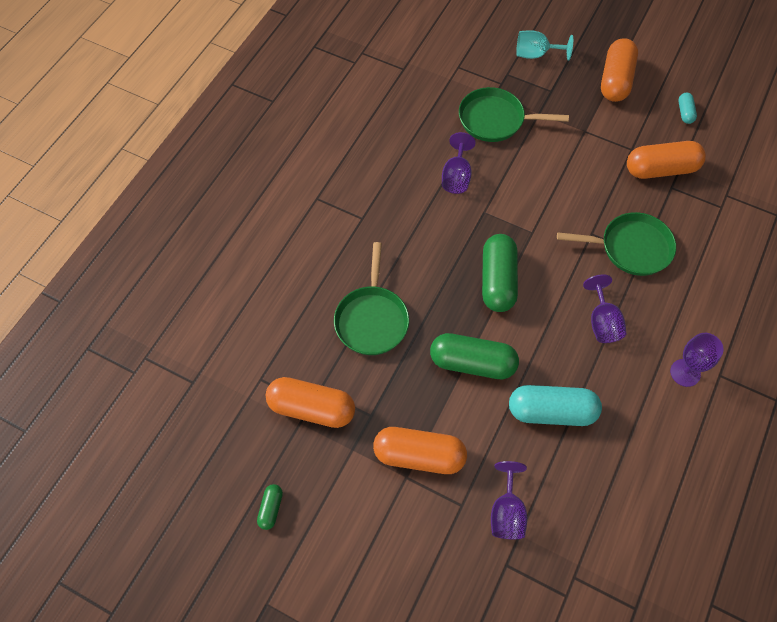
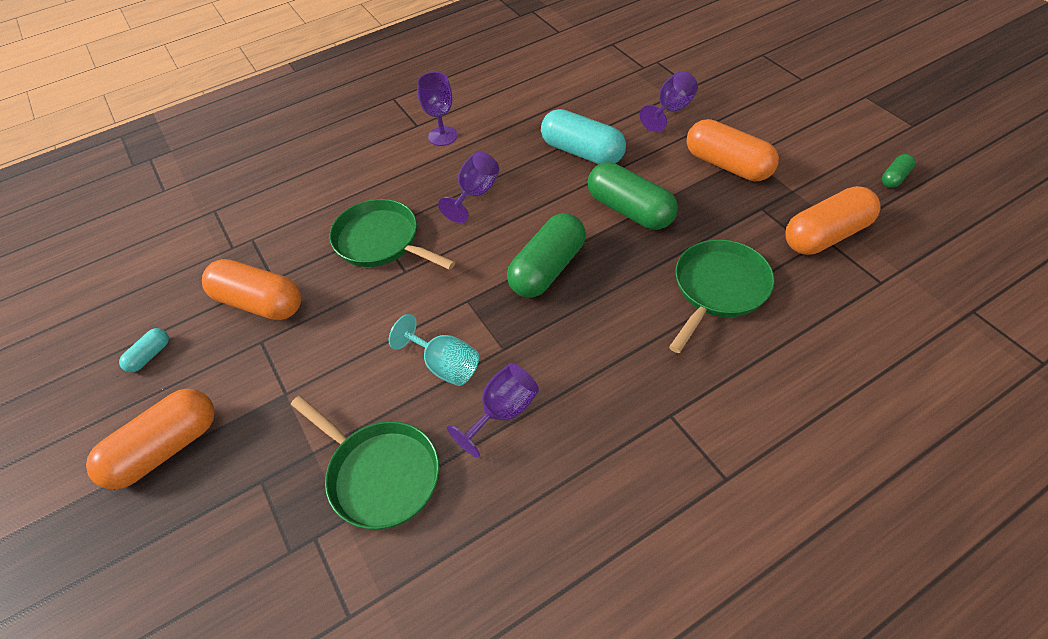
camera: 145 degrees left, 10 degrees down
orange capsule [266,377,355,428] -> orange capsule turned 75 degrees counterclockwise [785,186,880,255]
turquoise goblet [516,30,573,60] -> turquoise goblet moved to [388,314,479,386]

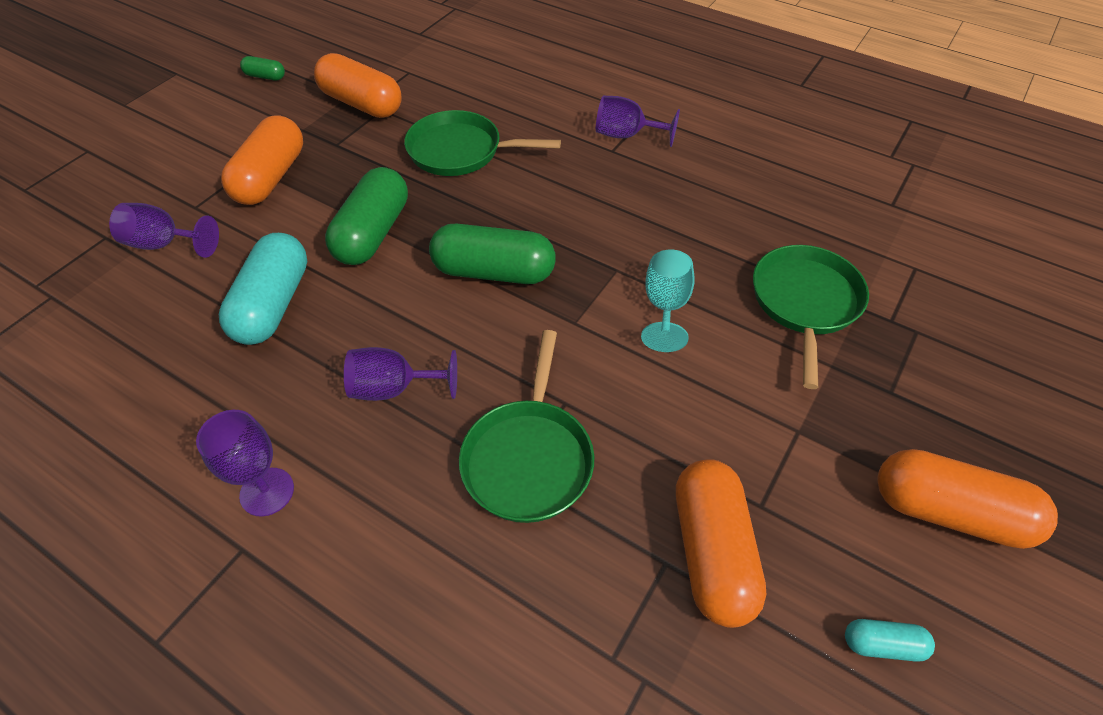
camera: 120 degrees left, 0 degrees up
purple goblet [447,363,539,458] -> purple goblet moved to [596,96,680,147]

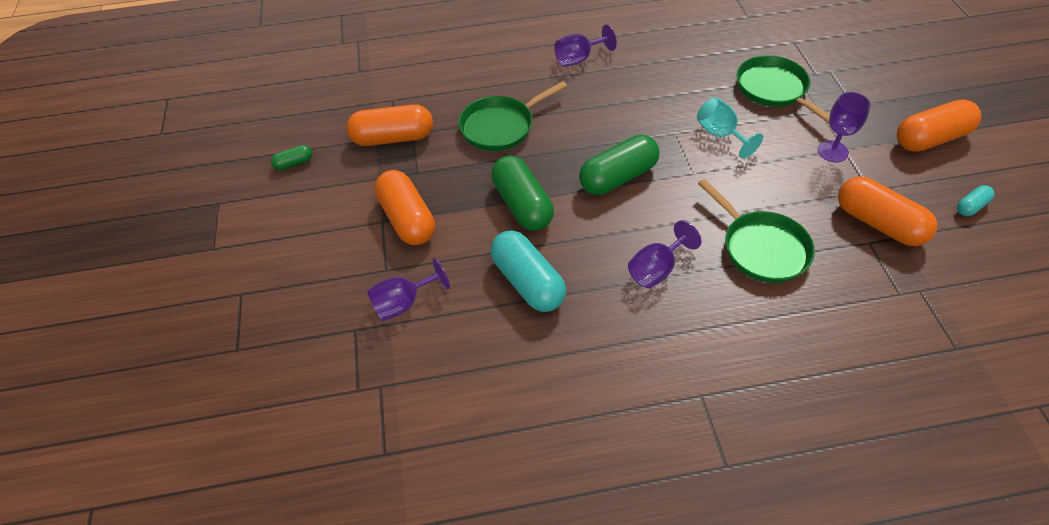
camera: 40 degrees left, 0 degrees up
purple goblet [196,410,294,516] -> purple goblet moved to [817,92,871,162]

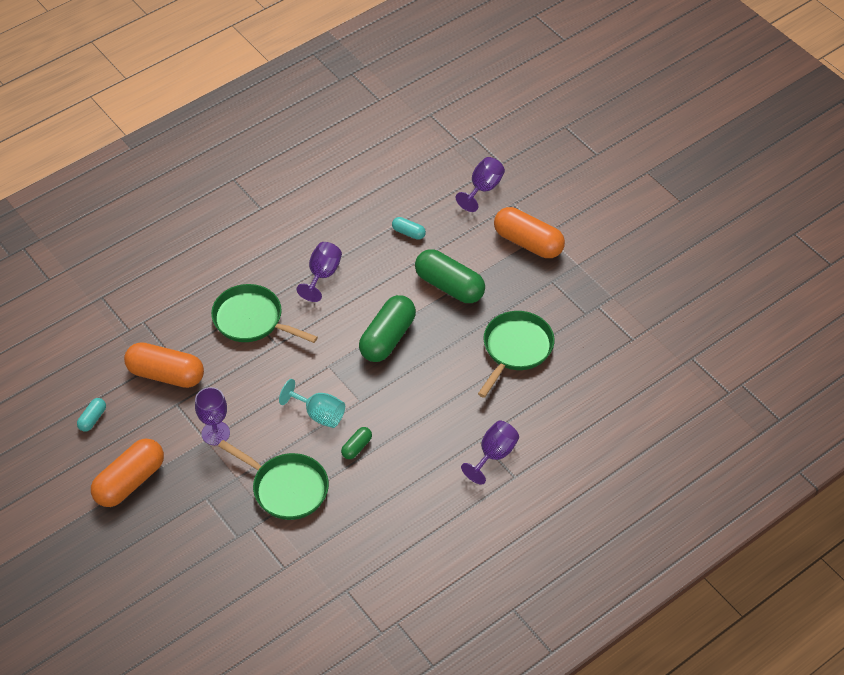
camera: 150 degrees right, 0 degrees up
green capsule [271,145,312,170] -> green capsule moved to [341,427,372,459]
orange capsule [346,104,433,146] -> none
turquoise capsule [490,230,566,312] -> turquoise capsule [392,217,426,240], size x0.47

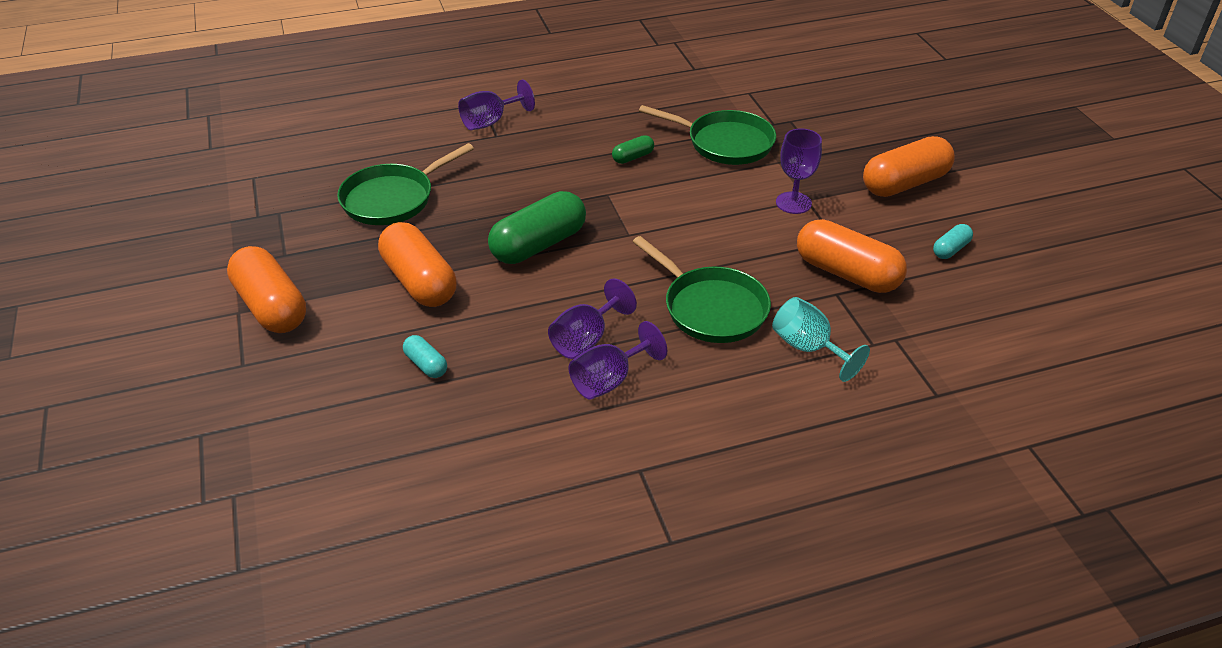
camera: 160 degrees left, 10 degrees down
green pan [218,440,329,520] -> green pan turned 150 degrees clockwise [639,105,776,165]
turquoise goblet [279,379,345,428] -> turquoise goblet moved to [772,297,870,382]
green capsule [415,249,485,303] -> orange capsule [378,222,456,307]
purple goblet [456,157,505,212] -> purple goblet moved to [569,321,667,399]

